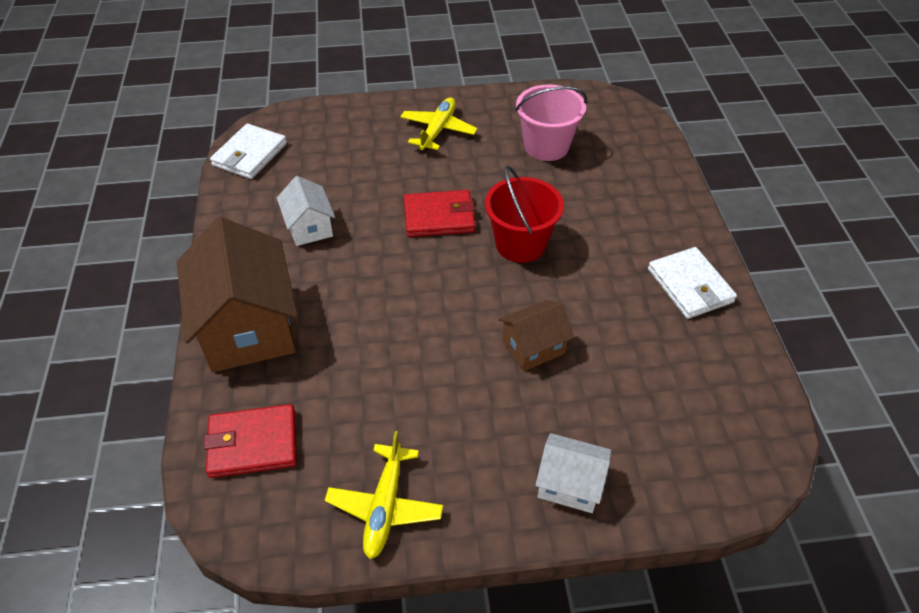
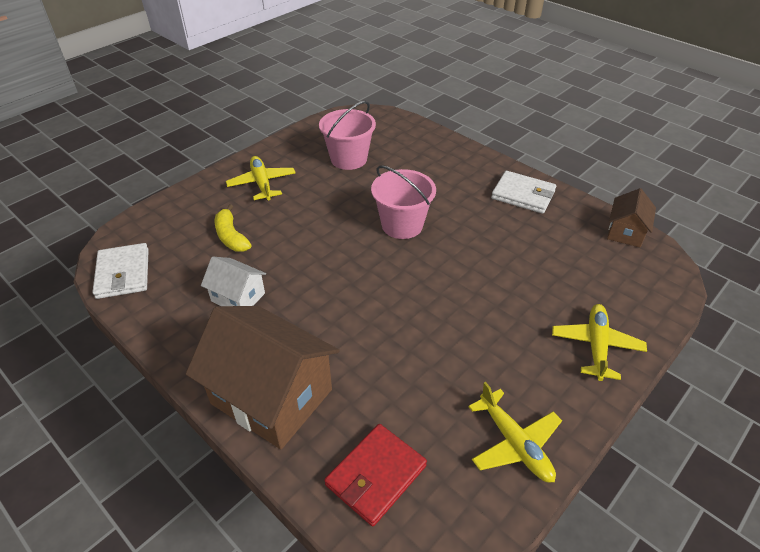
camera: 40 degrees left, 5 degrees down
red wallet [404,190,475,237] -> none
red bucket [485,166,564,263] -> pink bucket [371,165,436,239]
brown house [498,300,574,371] -> brown house moved to [607,188,656,248]
white house [535,433,611,513] -> yellow plane [552,304,647,381]
none -> yellow banana [215,204,251,252]

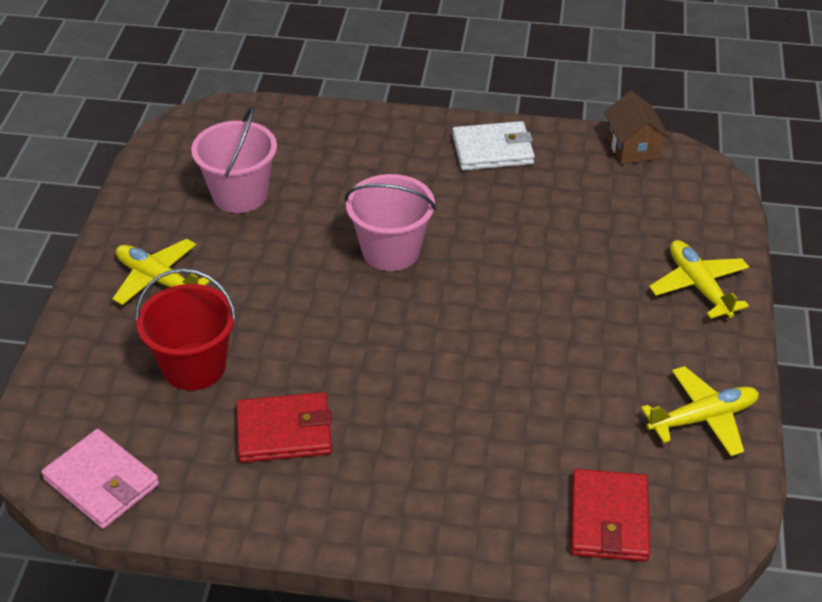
camera: 35 degrees left, 0 degrees up
white wallet [93,243,149,299] -> pink wallet [41,429,159,529]
brown house [186,306,340,449] -> none
white house [201,256,266,306] -> red wallet [236,392,332,463]
yellow banana [215,204,251,252] -> red bucket [135,268,237,391]
yellow plane [468,382,562,483] -> yellow plane turned 45 degrees counterclockwise [641,366,759,456]

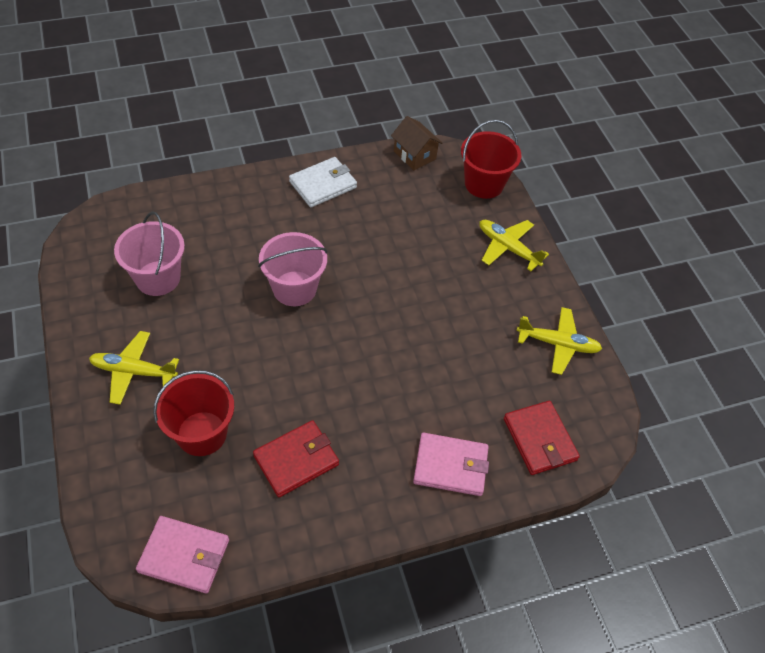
camera: 30 degrees left, 10 degrees up
yellow plane [641,366,759,456] -> yellow plane turned 60 degrees clockwise [517,307,602,375]
none -> pink wallet [413,433,489,496]
none -> red bucket [461,120,521,199]

